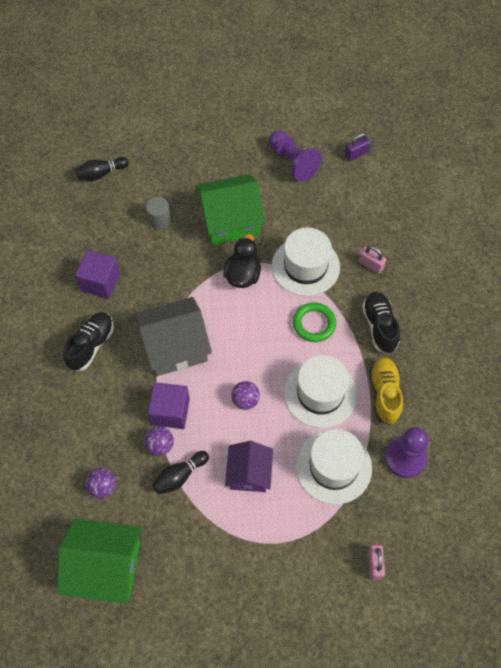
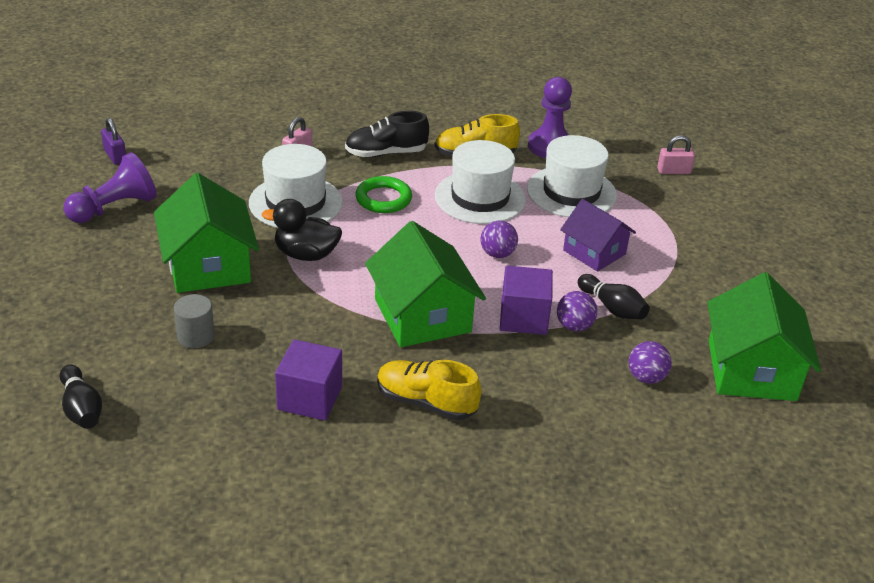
camera: 95 degrees left, 25 degrees down
black shoe [63,312,114,371] -> yellow shoe [377,360,481,420]
grey house [134,297,212,376] -> green house [365,221,486,347]
purple house [225,441,273,492] -> purple house turned 45 degrees clockwise [560,199,636,272]

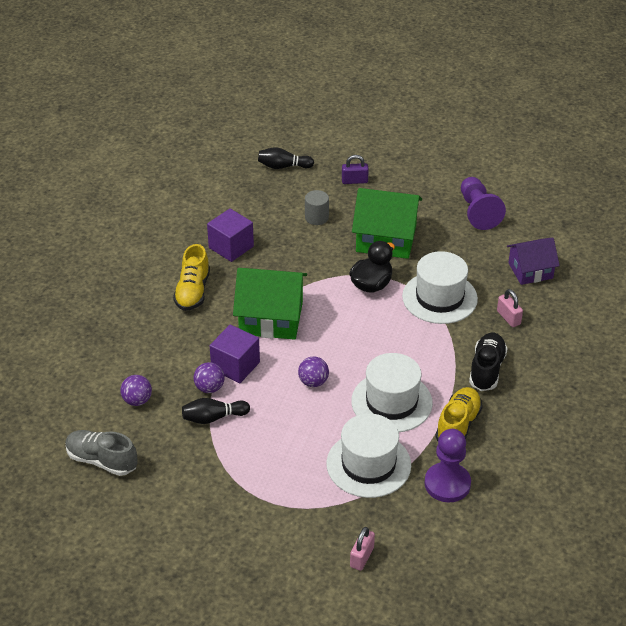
camera: 120 degrees right, 5 degrees up
purple padlock [101,118,126,165] -> purple padlock moved to [342,155,369,184]
green ring [355,176,412,213] -> none
yellow shoe [377,360,481,420] -> yellow shoe turned 135 degrees clockwise [173,244,210,311]
purple house [560,199,636,272] -> purple house moved to [507,238,560,285]
green house [707,272,821,401] -> grey shoe [65,430,137,476]

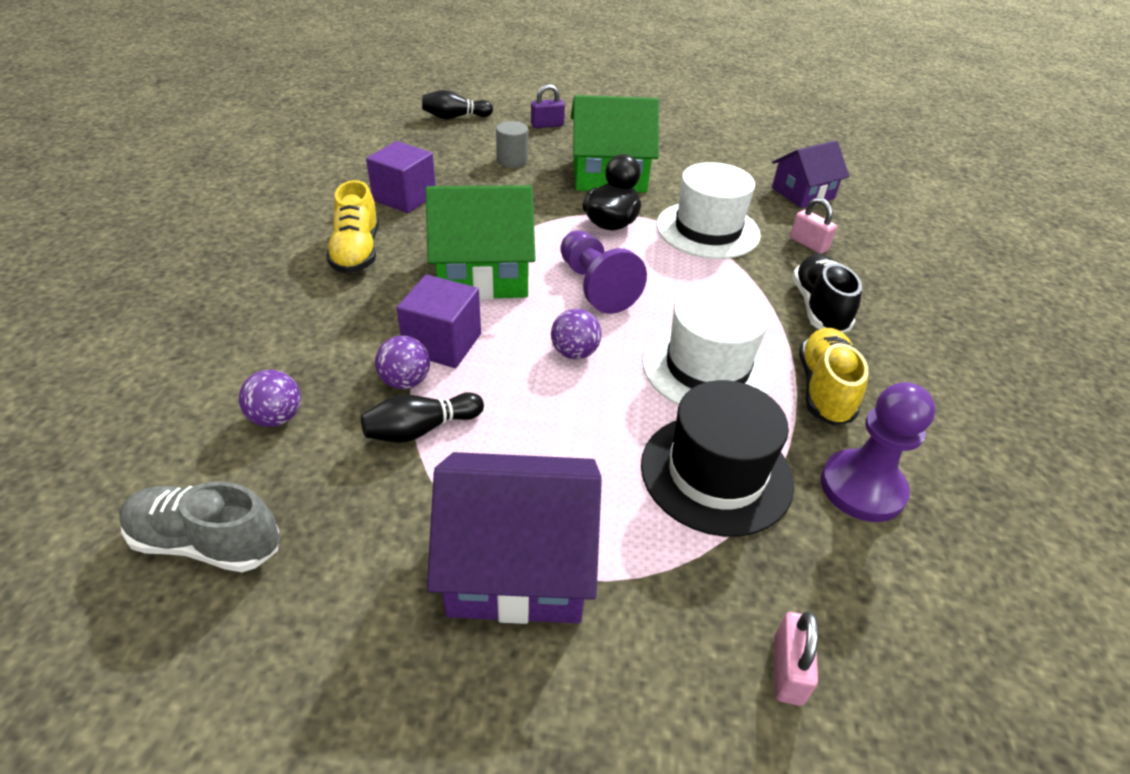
camera: 15 degrees left, 0 degrees up
white hat [326,414,411,498] -> black hat [641,380,794,537]
purple pawn [461,177,506,230] -> purple pawn moved to [560,230,647,314]
none -> purple house [427,452,602,624]

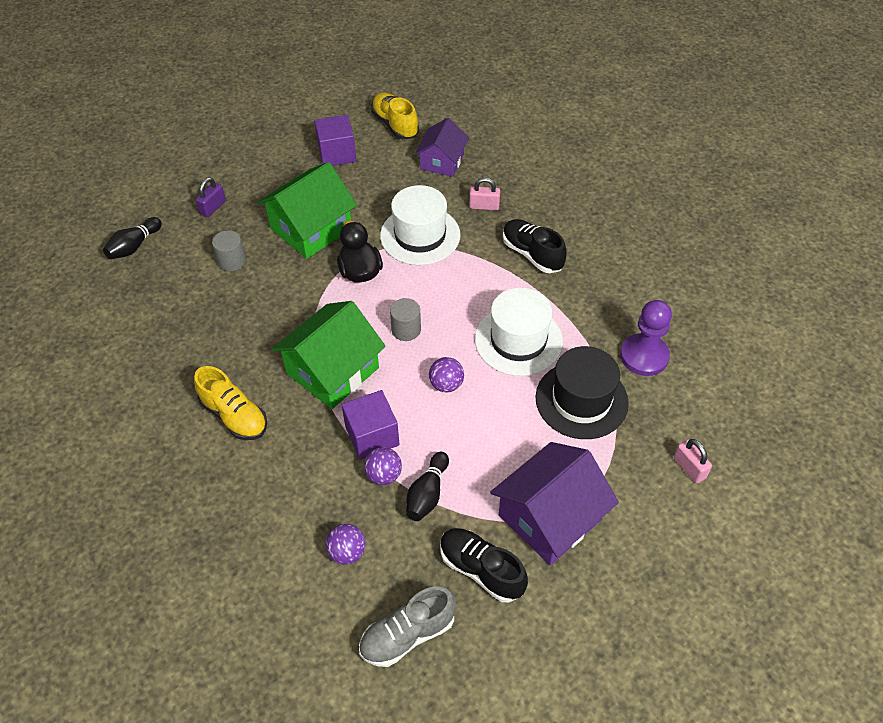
camera: 40 degrees left, 10 degrees up
purple cube [366,141,436,213] -> purple cube moved to [315,115,356,166]
purple pawn [560,230,647,314] -> grey cylinder [390,298,421,341]
yellow shoe [799,328,868,426] -> yellow shoe moved to [371,92,419,139]
none -> black shoe [441,528,528,602]

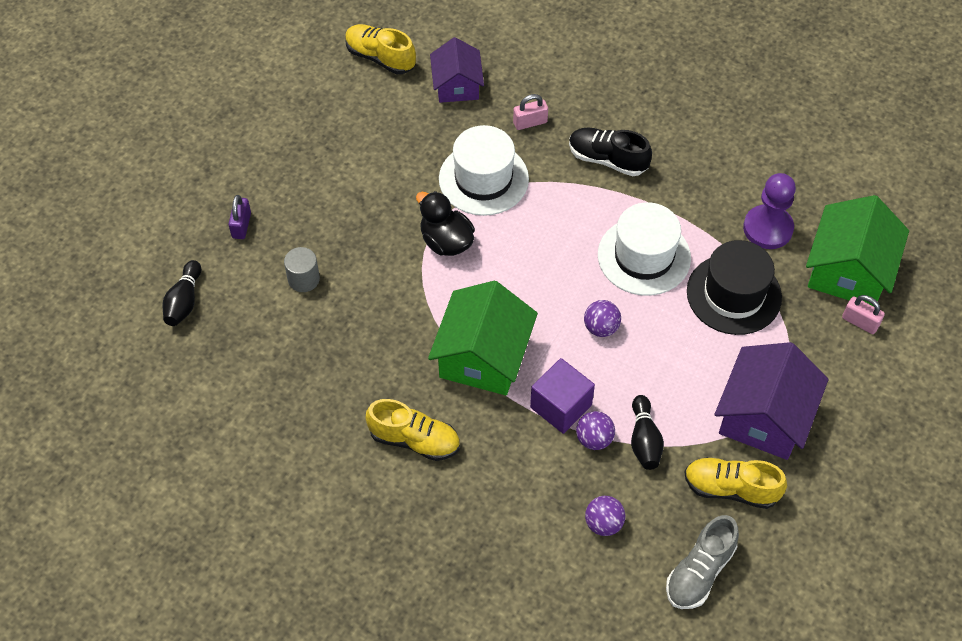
camera: 25 degrees left, 5 degrees up
green house [257,162,357,259] -> green house moved to [806,195,909,306]
purple cube [315,115,356,166] -> none
grey cylinder [390,298,421,341] -> none
black shoe [441,528,528,602] -> yellow shoe [684,457,787,509]

